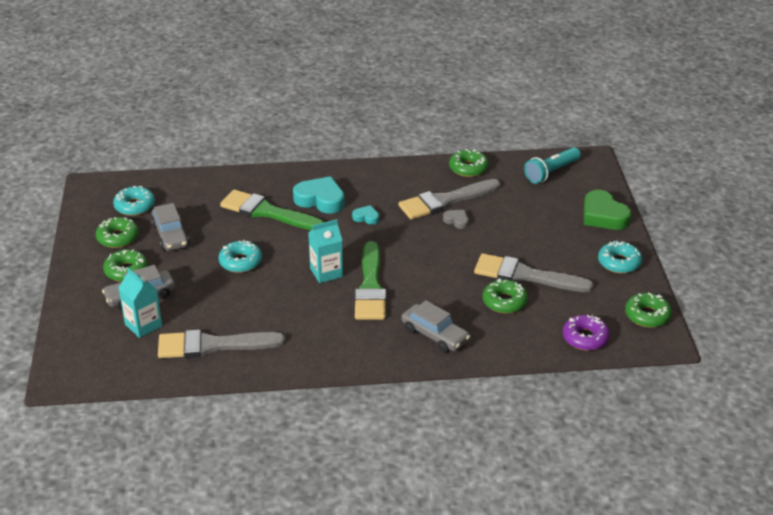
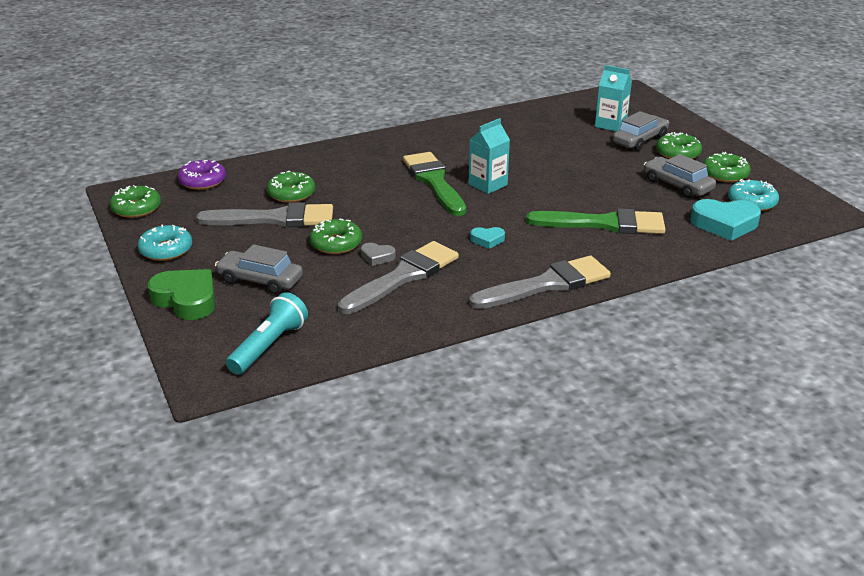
camera: 160 degrees right, 5 degrees down
grey brush [158,330,286,358] -> grey brush moved to [469,256,611,309]
turquoise donut [218,240,262,273] -> none
turquoise heart [293,176,345,214] -> turquoise heart moved to [691,199,761,241]
grey car [401,300,470,353] -> grey car moved to [215,244,303,294]
green donut [449,149,489,177] -> green donut moved to [309,219,362,254]

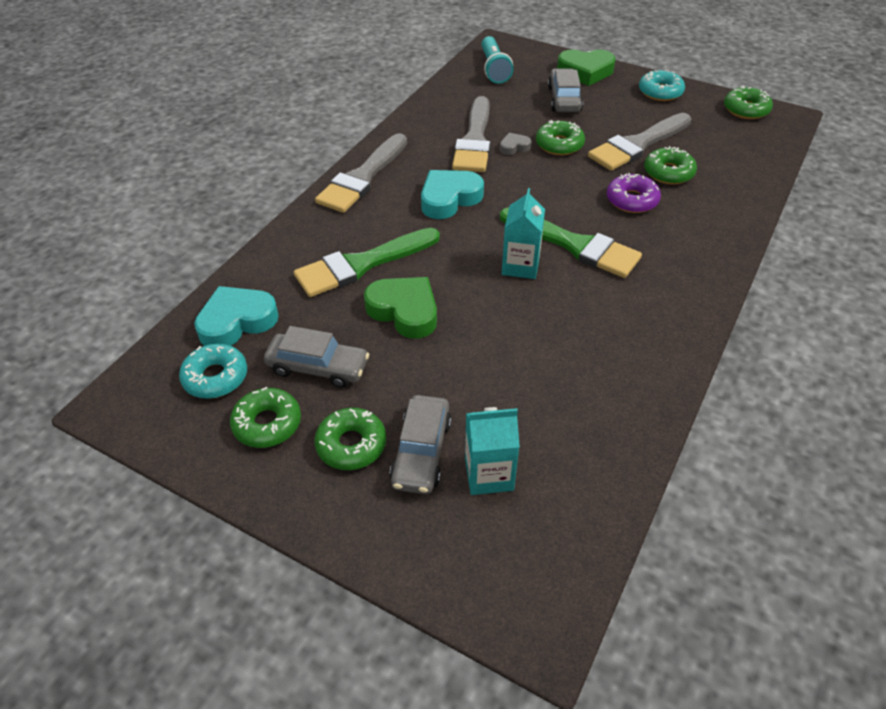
camera: 145 degrees right, 15 degrees up
purple donut [178,160,226,190] -> purple donut moved to [607,173,661,213]
grey car [215,244,303,294] -> grey car turned 75 degrees counterclockwise [548,68,583,112]
turquoise heart [470,227,505,249] -> turquoise heart [421,170,484,219], size x1.98
none -> green heart [364,277,437,339]

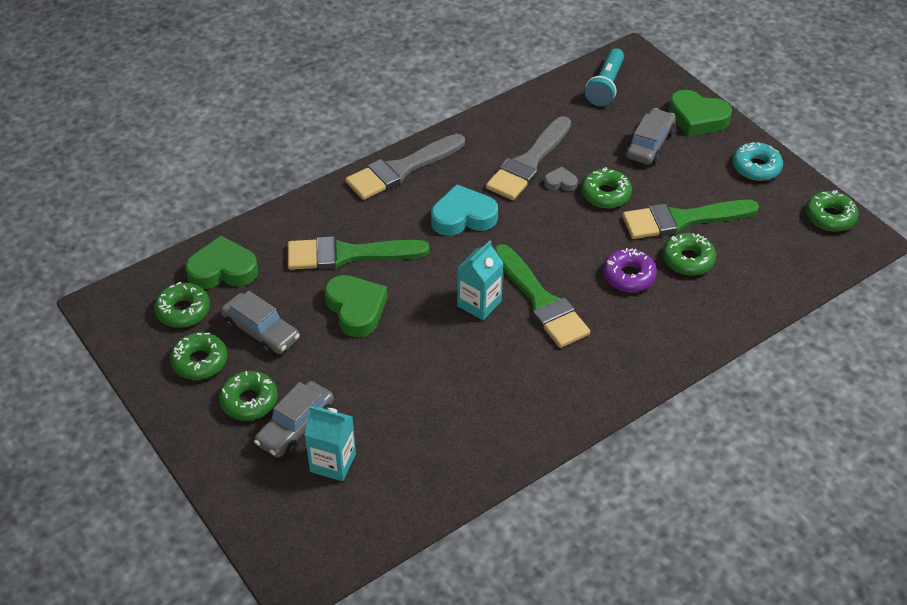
camera: 25 degrees right, 0 degrees up
turquoise donut [179,344,247,399] -> green donut [154,282,210,328]
turquoise heart [194,286,279,346] -> green heart [185,236,258,289]
grey brush [588,113,691,171] -> green brush [622,200,759,239]

